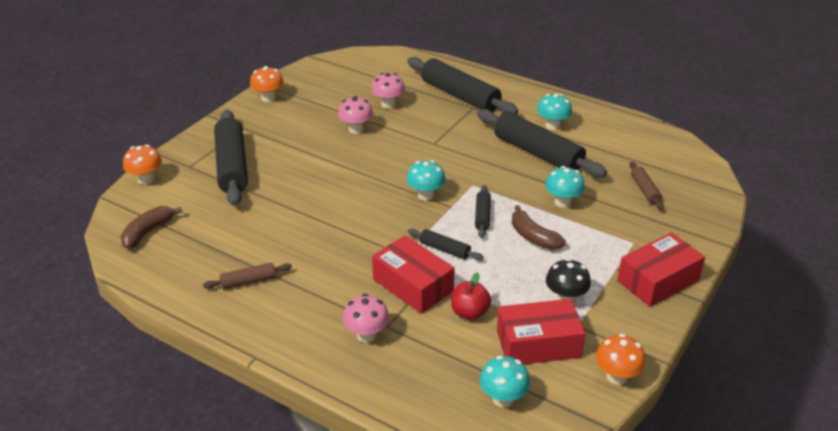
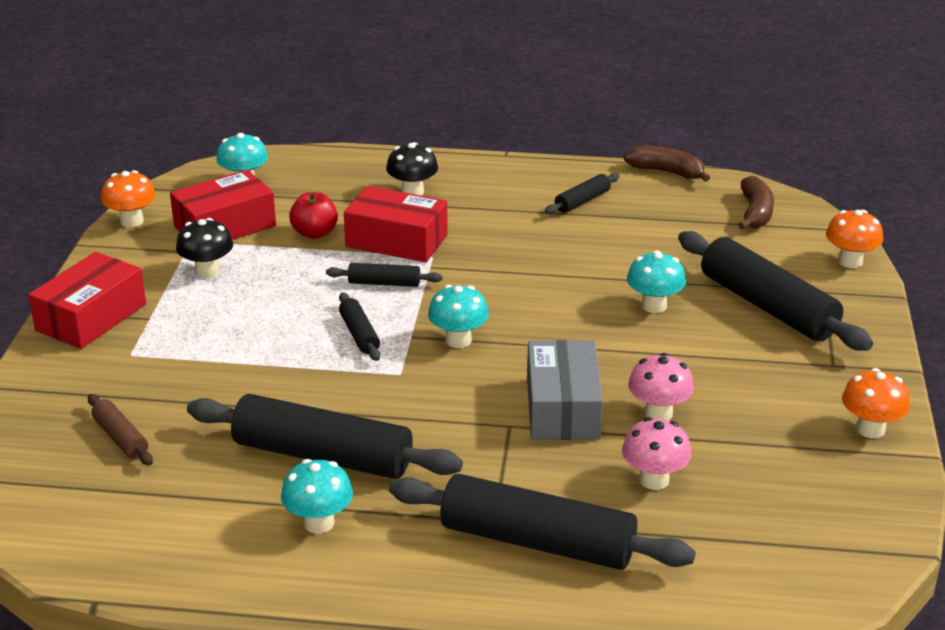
camera: 155 degrees right, 5 degrees down
brown rolling pin [203,263,292,289] -> black rolling pin [545,173,620,214]
pink mushroom [343,294,389,343] -> black mushroom [386,142,438,196]
brown banana [512,205,566,250] -> brown banana moved to [624,146,710,182]
turquoise mushroom [545,166,585,208] -> turquoise mushroom moved to [627,250,686,313]
none -> grey box [527,340,603,440]

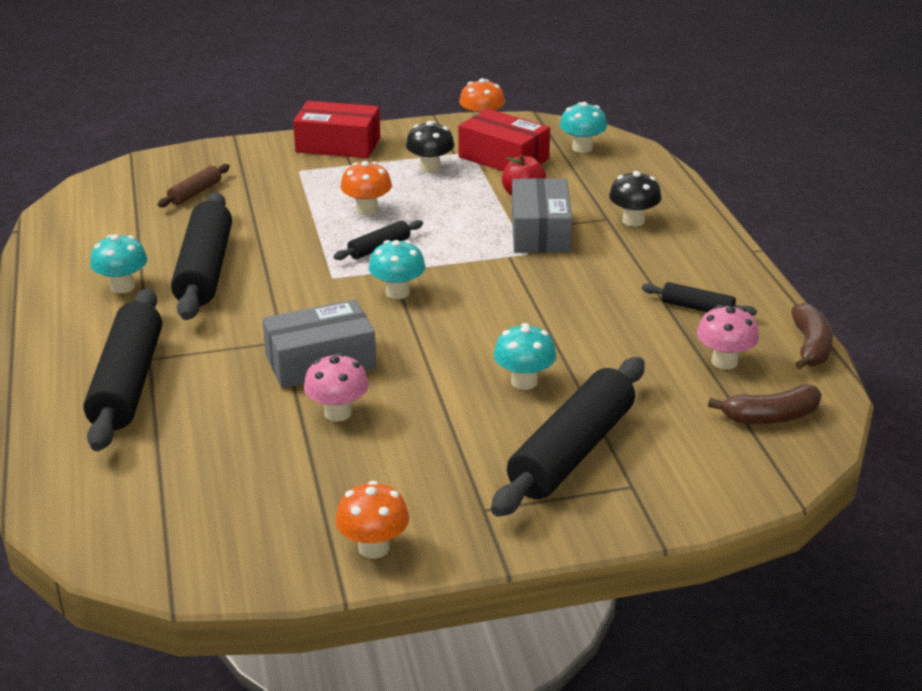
camera: 70 degrees right, 0 degrees up
black rolling pin [326,263,442,287] -> none
red box [344,186,448,262] -> grey box [512,178,572,253]
pink mushroom [622,417,691,490] -> pink mushroom moved to [697,305,759,370]
orange mushroom [826,210,883,268] -> orange mushroom moved to [341,161,392,216]

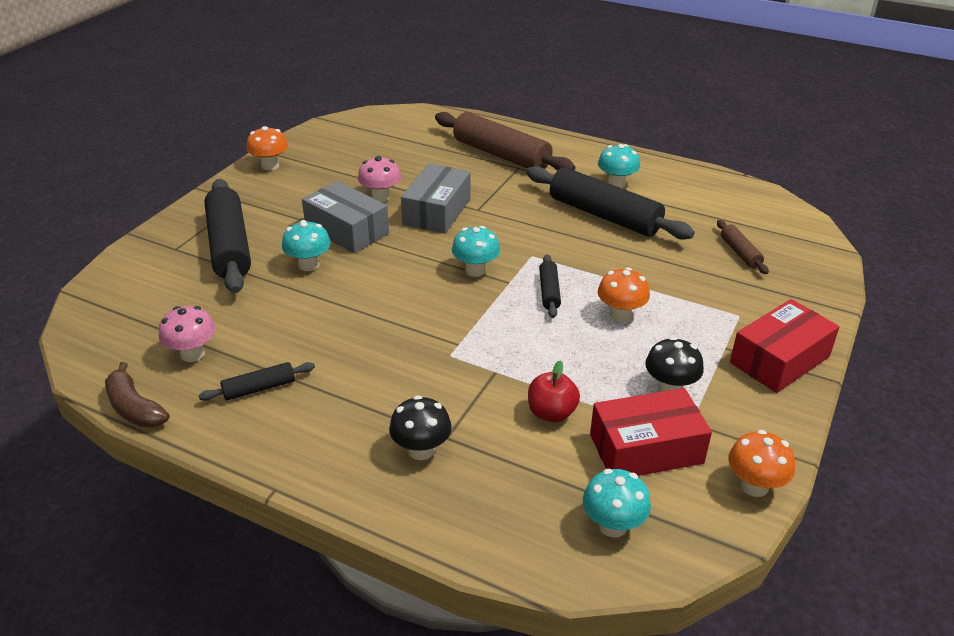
camera: 130 degrees right, 5 degrees up
black rolling pin [83,288,162,451] -> brown rolling pin [435,112,575,171]
grey box [512,178,572,253] -> grey box moved to [302,181,389,253]
brown banana [708,384,822,424] -> none

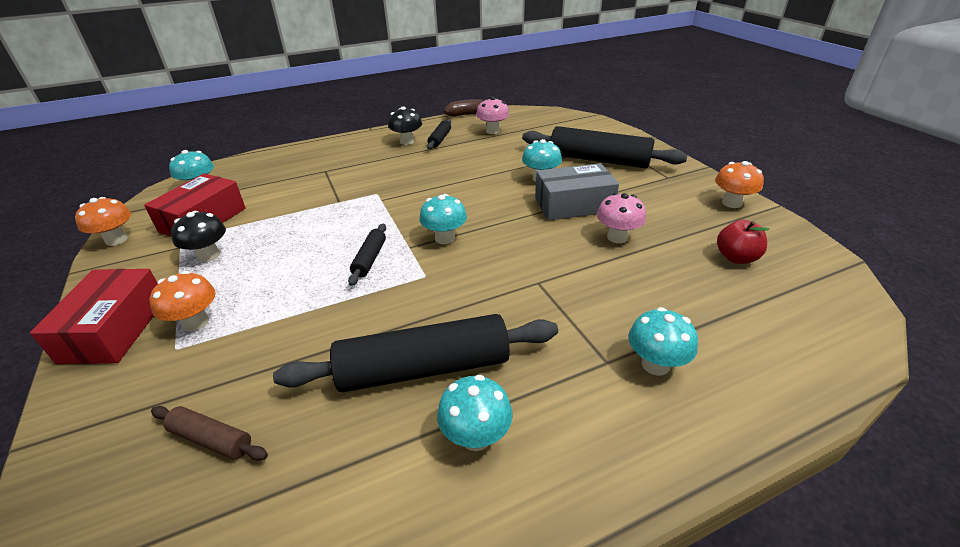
camera: 130 degrees right, 0 degrees up
black mushroom [389,395,452,460] -> black mushroom moved to [388,106,422,145]
grey box [401,164,471,234] -> none
brown rolling pin [435,112,575,171] -> turquoise mushroom [628,307,698,375]
red apple [528,360,580,422] -> red apple moved to [717,220,769,264]
black rolling pin [539,255,561,318] -> black rolling pin turned 60 degrees clockwise [348,224,386,286]
orange mushroom [598,267,650,322] -> orange mushroom moved to [150,271,216,331]

